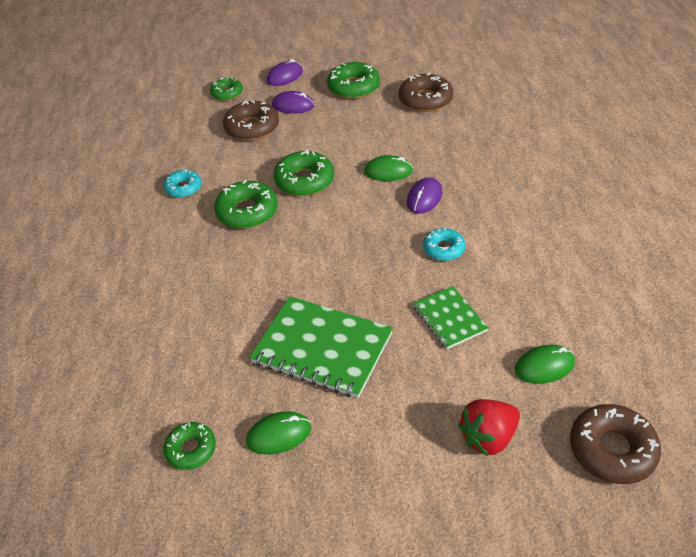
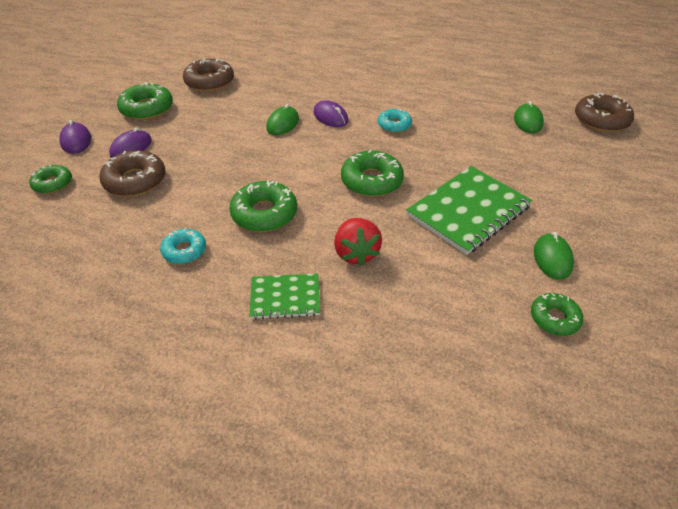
camera: 70 degrees left, 0 degrees up
green donut [273,150,334,196] -> green donut moved to [341,149,404,197]
green notebook [413,286,488,349] -> green notebook moved to [249,274,320,319]
red strawberry [458,399,520,456] -> red strawberry moved to [334,218,382,266]

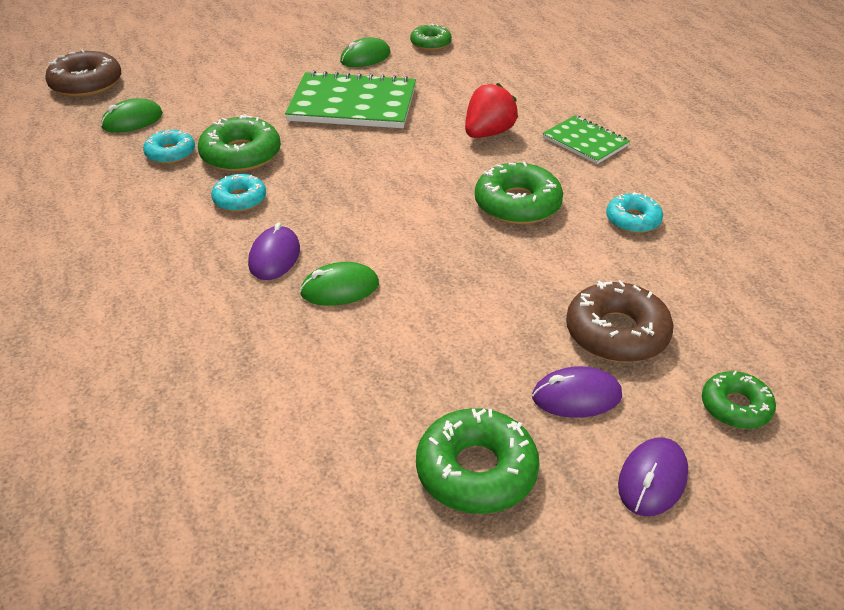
camera: 130 degrees left, 5 degrees down
brown donut [183,58,234,92] -> none
green donut [341,149,404,197] -> green donut moved to [198,114,281,172]
none -> turquoise donut [143,130,195,164]

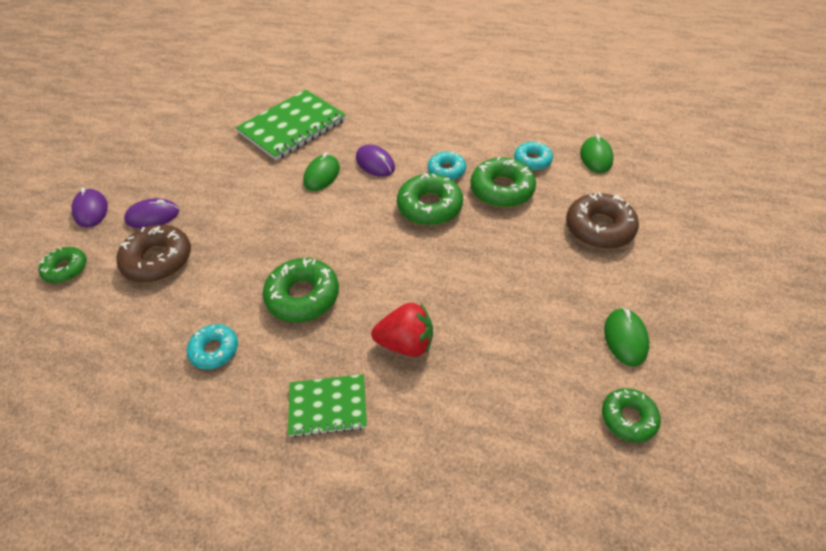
camera: 130 degrees right, 10 degrees up
brown donut [45,50,121,97] -> brown donut moved to [566,192,639,249]
green notebook [285,70,416,128] -> green notebook moved to [236,90,346,161]
green donut [416,408,539,514] -> green donut moved to [397,173,463,225]
red strawberry [465,83,518,138] -> red strawberry turned 75 degrees counterclockwise [371,303,433,357]
purple mouse [532,366,622,418] -> purple mouse turned 45 degrees clockwise [124,198,179,229]

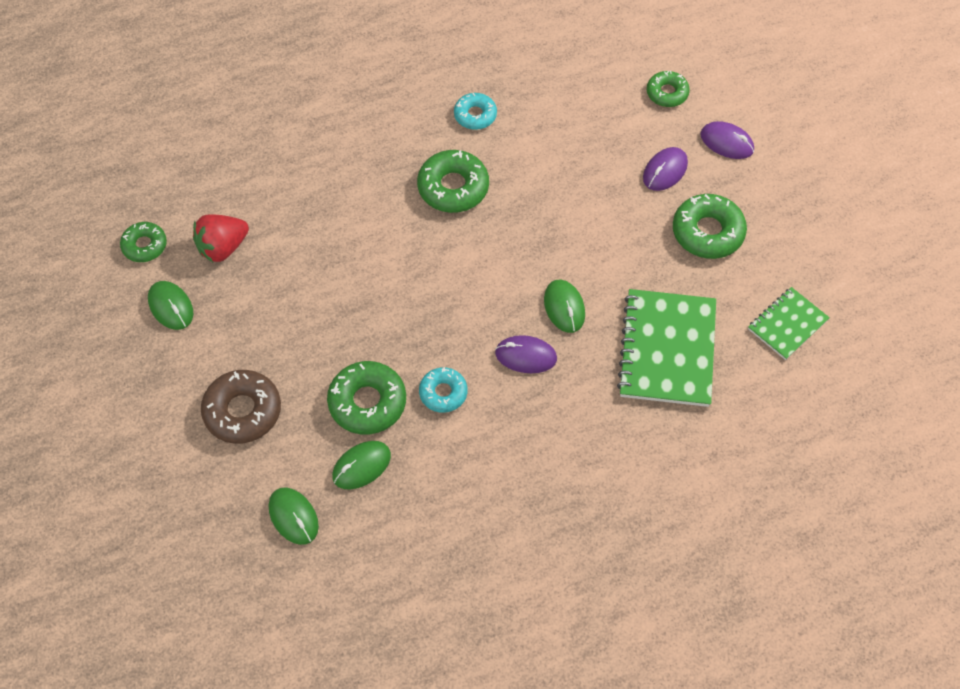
camera: 140 degrees right, 10 degrees up
brown donut [116,225,191,283] -> none
green notebook [288,374,367,438] -> green notebook moved to [748,287,830,360]
red strawberry [371,303,433,357] -> red strawberry moved to [193,214,249,262]
green donut [397,173,463,225] -> green donut moved to [673,194,747,259]
turquoise donut [514,142,553,171] -> green mouse [332,441,391,489]

